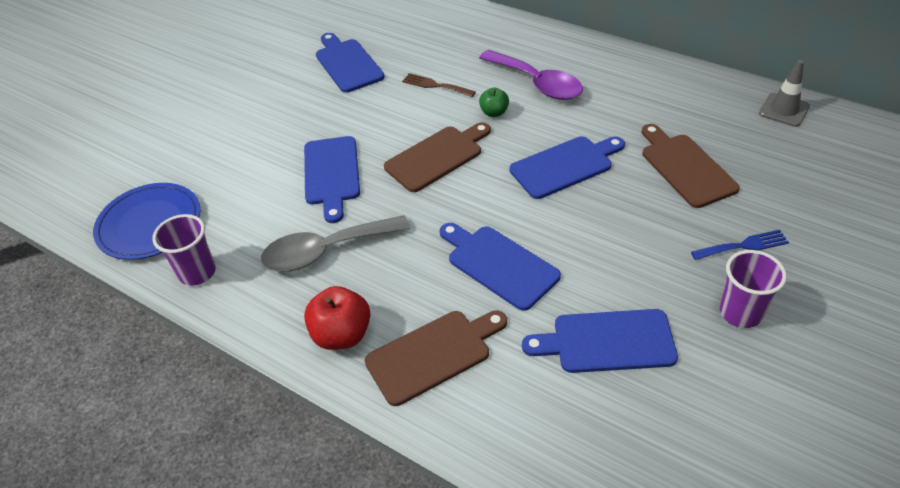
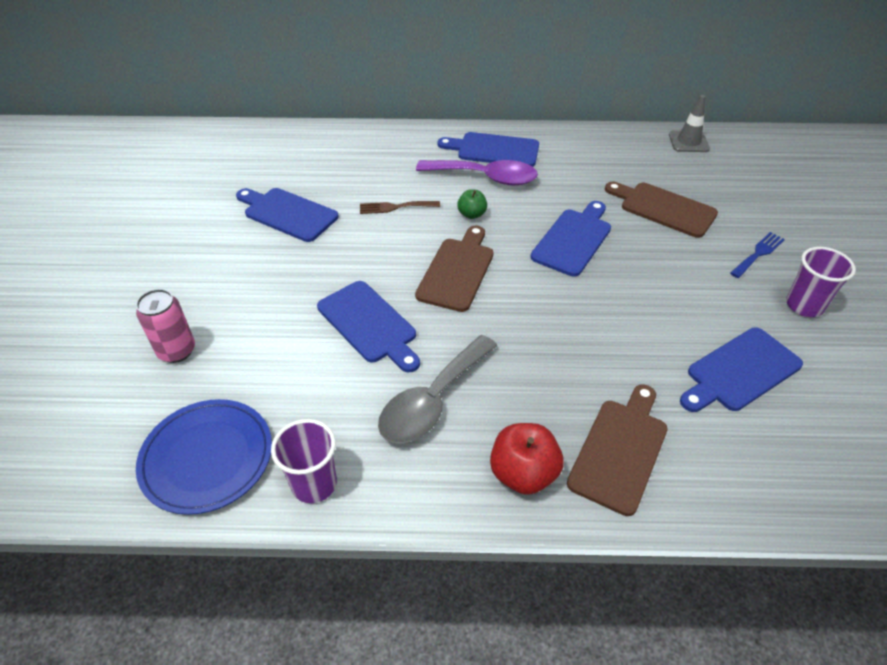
camera: 35 degrees left, 0 degrees up
blue cutting board [440,223,561,311] -> blue cutting board moved to [438,132,539,167]
none -> pink can [136,289,195,363]

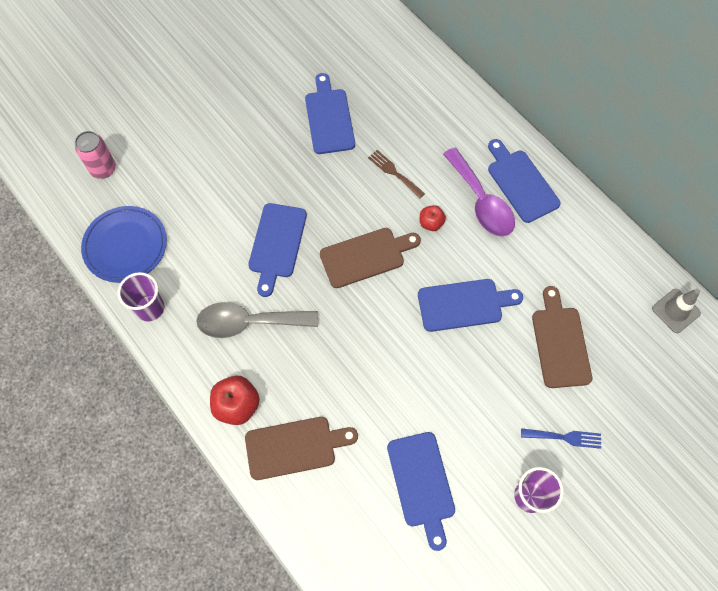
camera: 50 degrees right, 20 degrees up
pink can [136,289,195,363] -> pink can moved to [75,131,116,179]
green apple [457,189,487,219] -> red apple [420,205,446,231]
blue cutting board [680,328,803,412] -> blue cutting board turned 120 degrees counterclockwise [387,432,455,551]

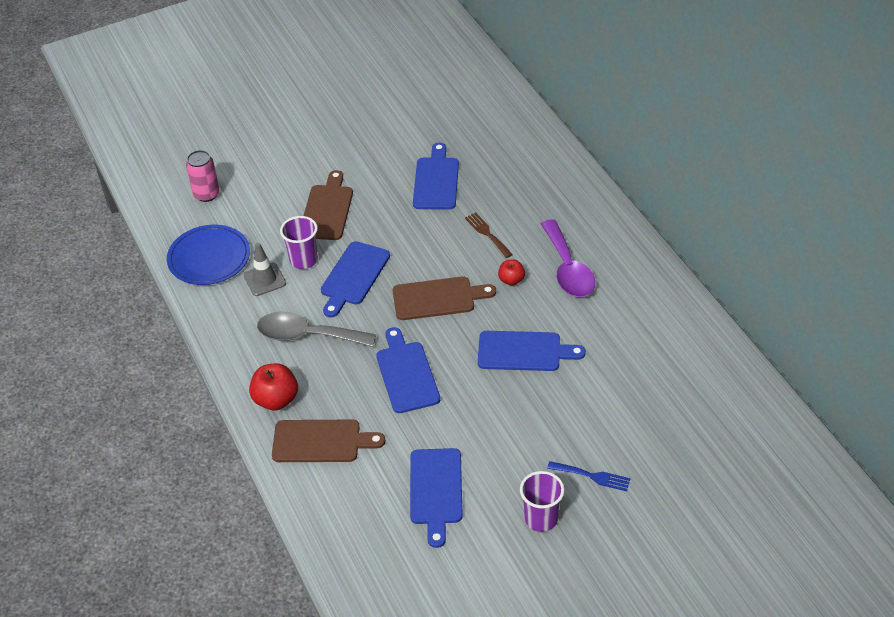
camera: 15 degrees right, 20 degrees down
purple cup [118,272,164,321] -> purple cup moved to [280,216,318,269]
blue cutting board [488,139,561,223] -> blue cutting board moved to [376,327,440,413]
brown cutting board [532,286,592,388] -> brown cutting board moved to [303,170,353,240]
grey traffic cone [652,289,701,333] -> grey traffic cone moved to [243,243,286,296]

